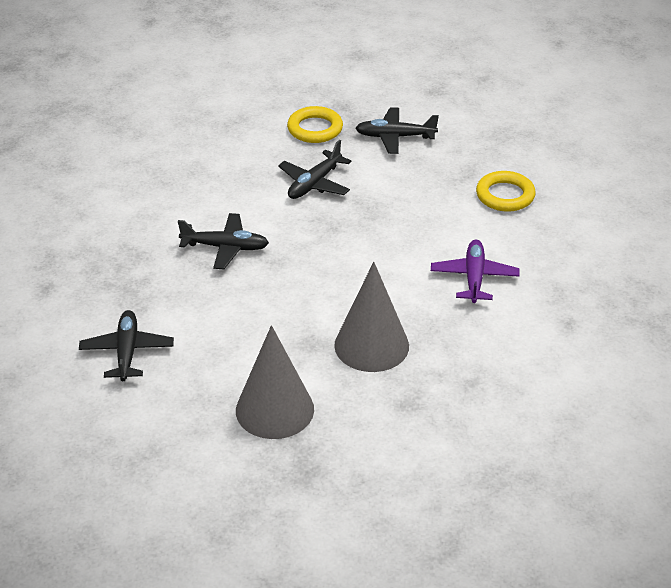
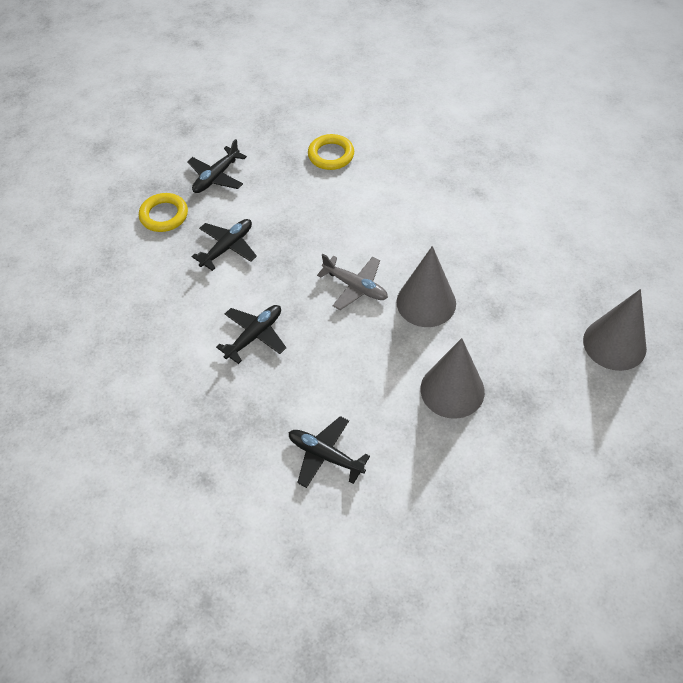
camera: 55 degrees left, 15 degrees up
black plane [278,140,352,199] -> black plane turned 120 degrees counterclockwise [191,219,257,271]
purple plane [431,240,520,303] -> none
none -> grey plane [317,254,388,310]
none -> grey cone [583,289,647,371]

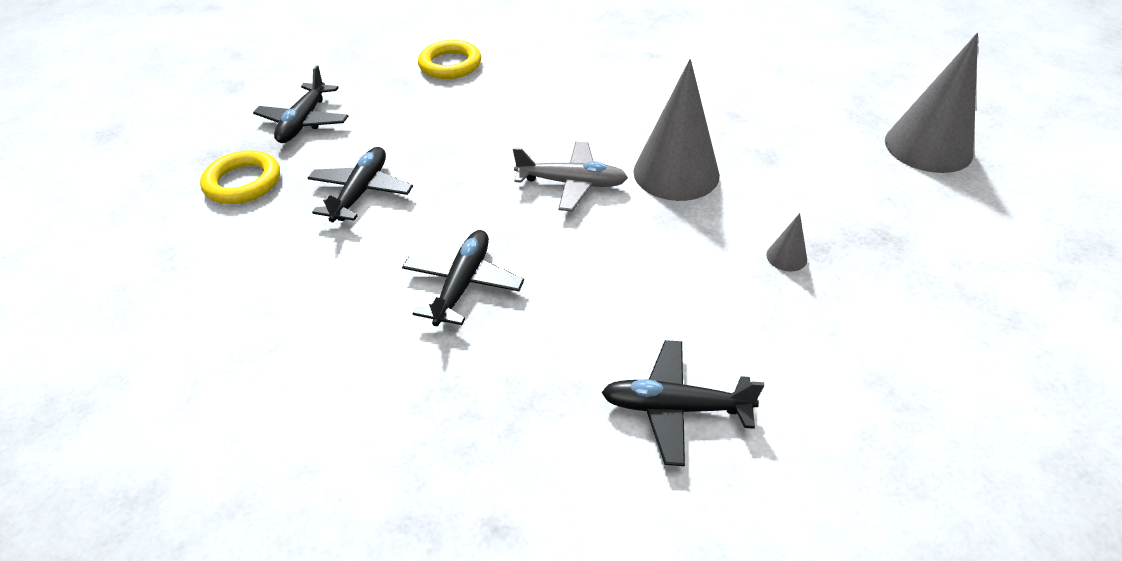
camera: 25 degrees left, 10 degrees down
grey cone [420,338,485,419] -> grey cone [766,213,807,271], size x0.41

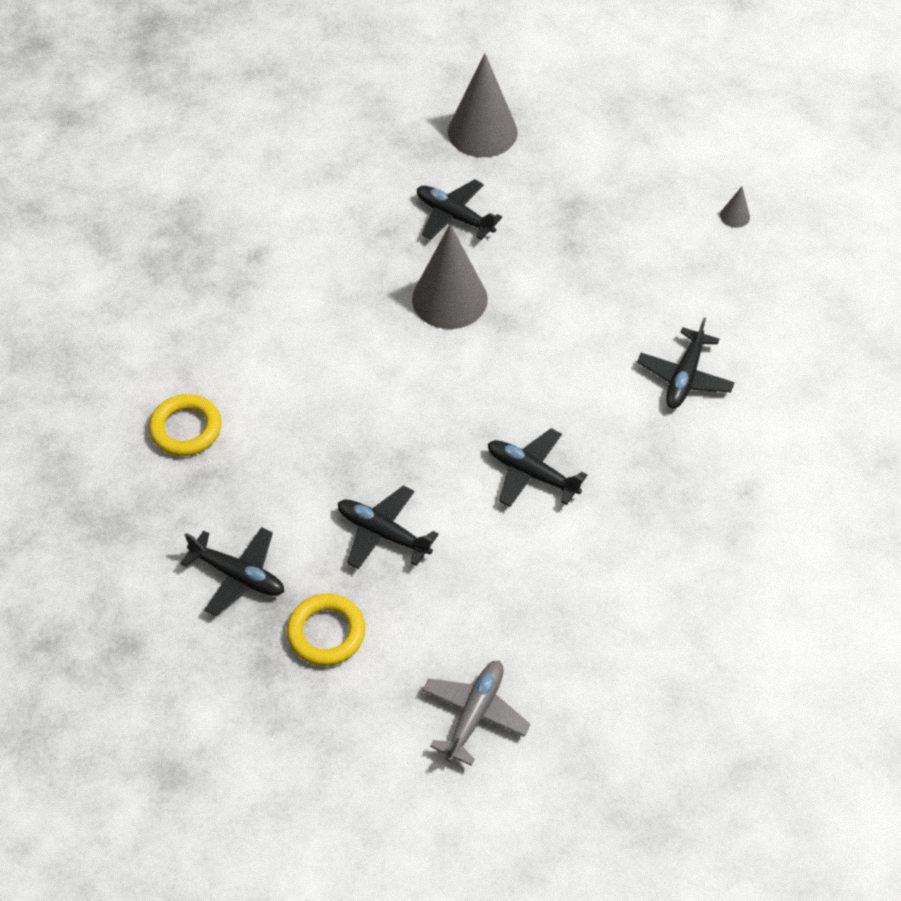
camera: 75 degrees left, 10 degrees up
grey plane [513,141,628,211] -> grey plane moved to [422,661,531,766]
grey cone [766,213,807,271] -> grey cone moved to [720,186,750,228]
none -> black plane [417,179,502,240]

